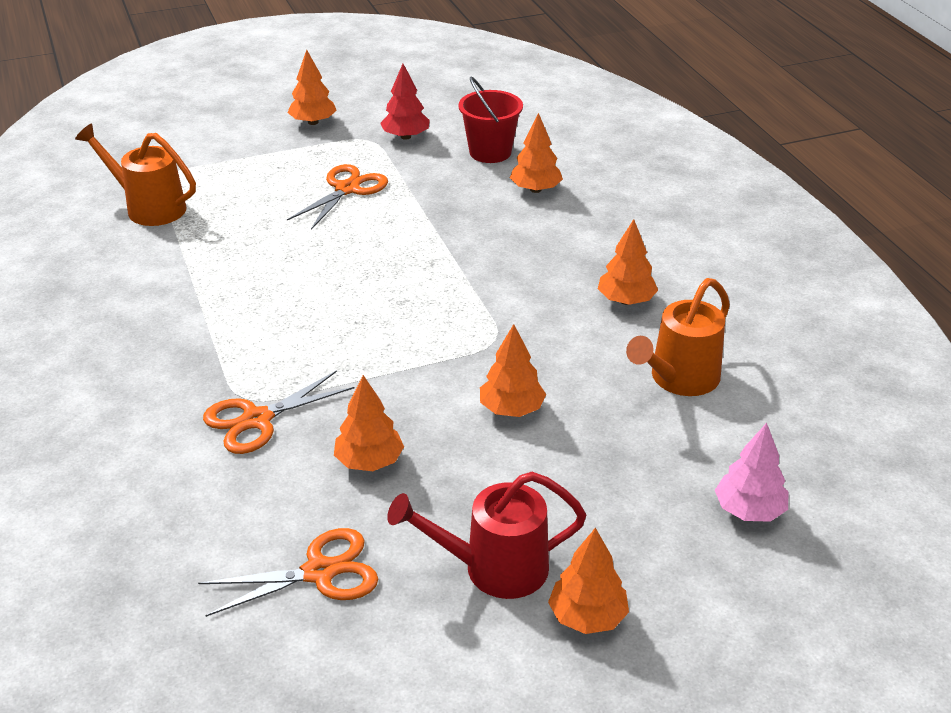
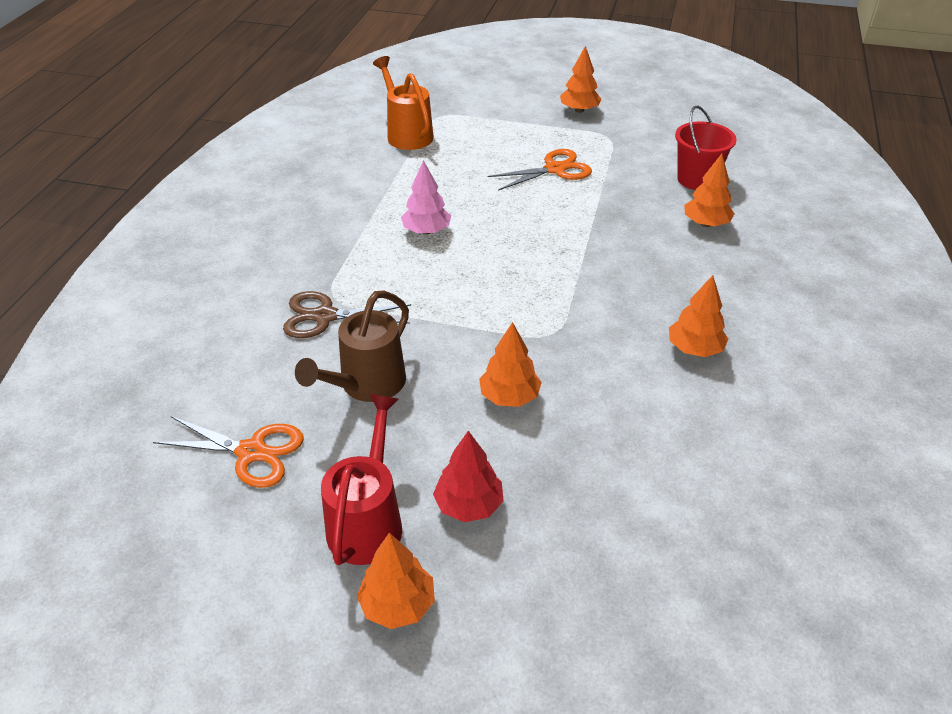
camera: 35 degrees right, 5 degrees up
orange scissors [203,370,354,454] -> brown scissors [283,291,411,338]
orange tree [334,375,404,471] -> brown watering can [295,290,409,402]
red tree [380,64,430,140] -> red tree moved to [433,431,504,522]
red watering can [387,472,586,599] -> red watering can turned 75 degrees clockwise [321,394,402,565]
orange watering can [626,278,730,396] -> none
pink tree [715,423,788,522] -> pink tree moved to [401,160,451,235]

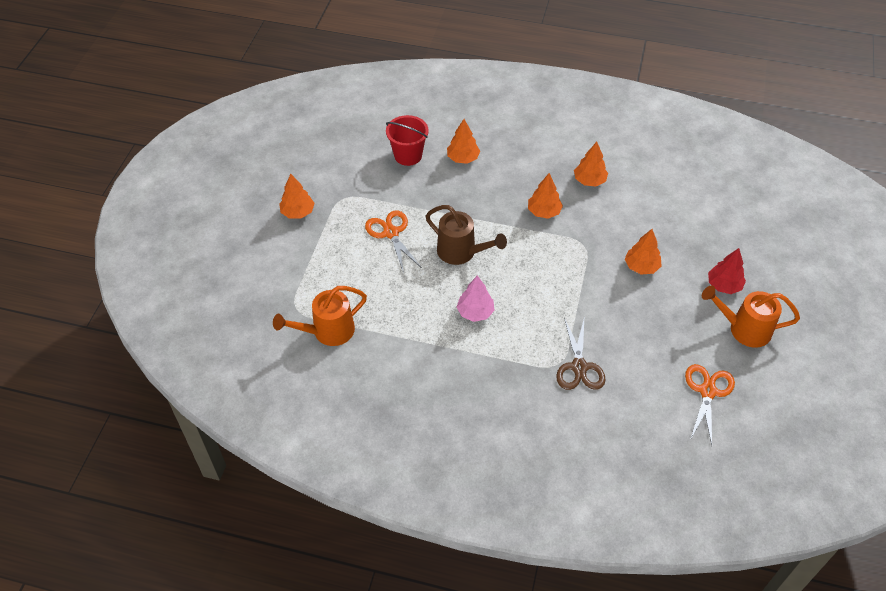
camera: 90 degrees left, 10 degrees up
brown watering can [295,290,409,402] -> brown watering can moved to [426,205,507,265]
red watering can [321,394,402,565] -> orange watering can [702,285,800,348]
orange tree [357,533,435,629] -> orange tree moved to [528,173,563,219]

